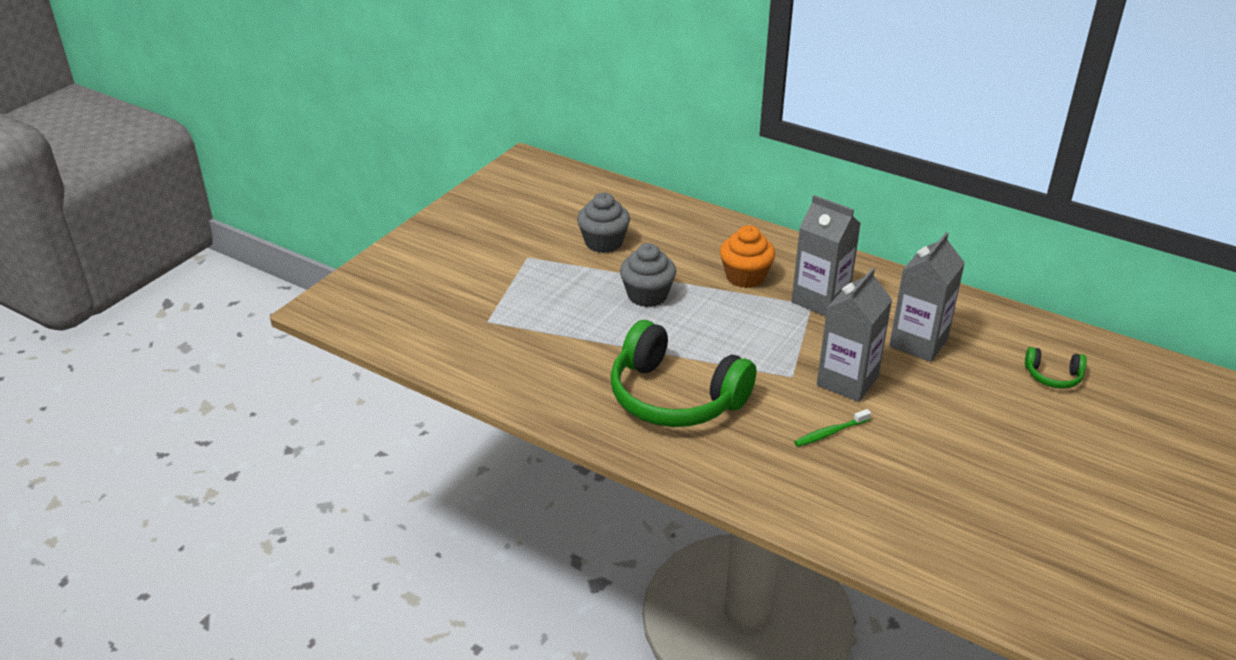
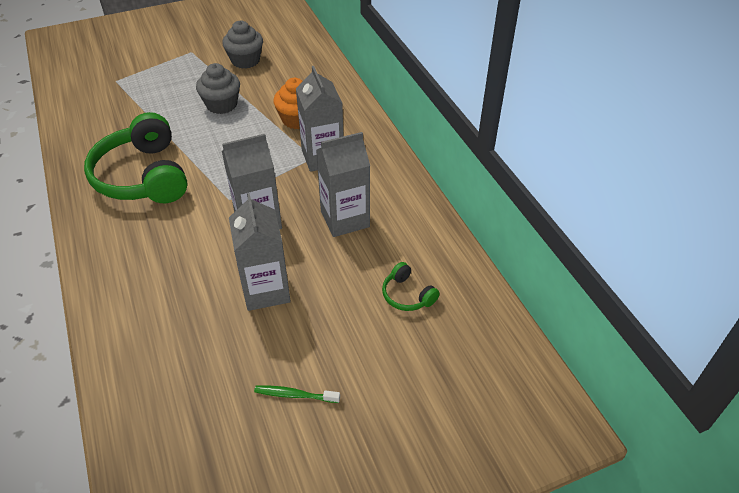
camera: 35 degrees right, 10 degrees up
green toothbrush [794,409,871,447] -> green toothbrush moved to [254,386,340,403]
none -> grey carton [229,193,291,311]

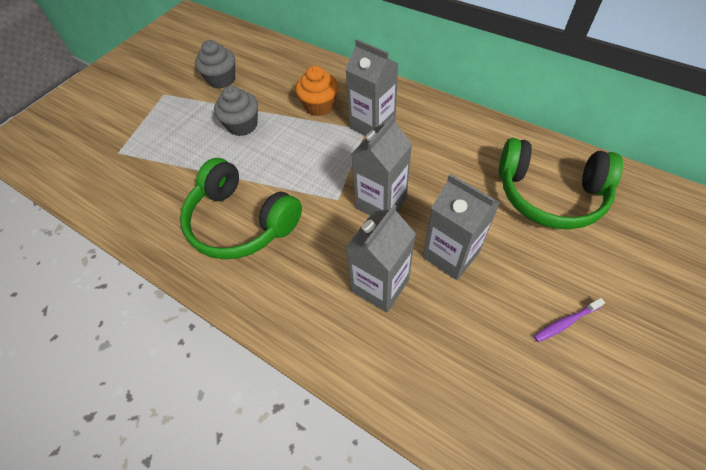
camera: 30 degrees left, 10 degrees up
green toothbrush [254,386,340,403] -> purple toothbrush [534,298,605,342]
grey carton [316,132,370,237] -> grey carton moved to [346,205,416,313]
green headphones [382,262,440,311] -> green headphones [499,138,623,229], size x2.30

